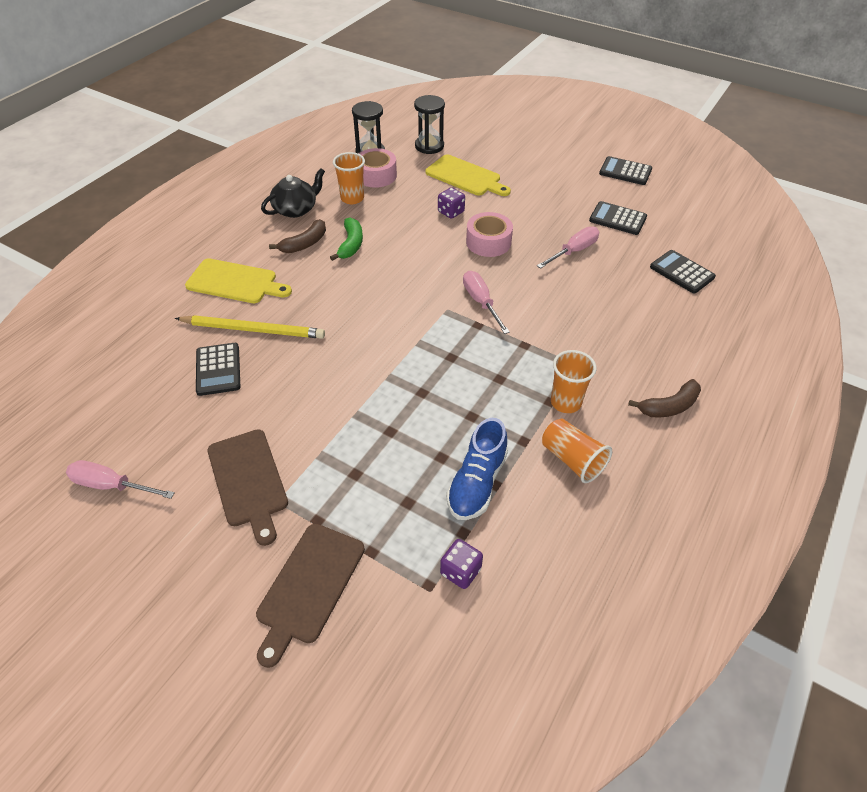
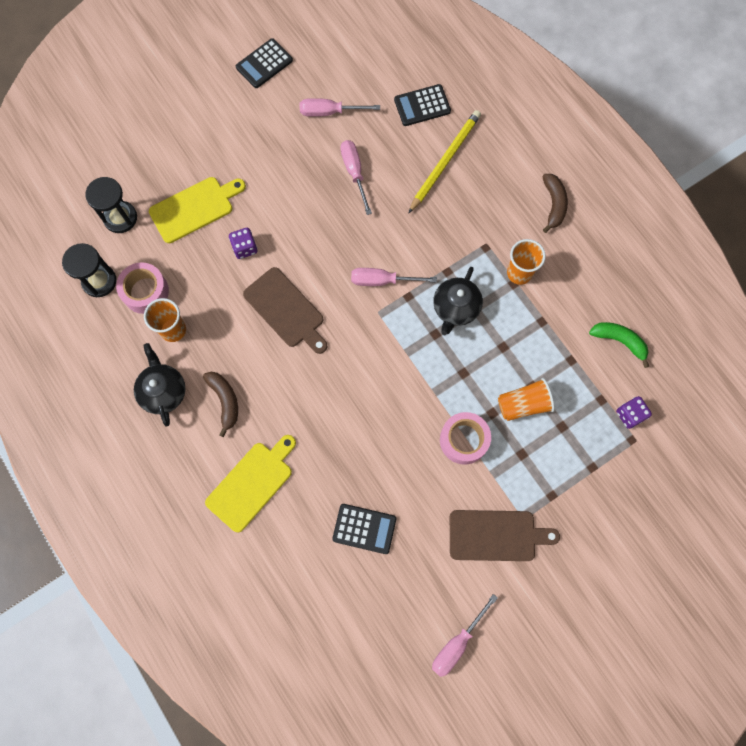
camera: 65 degrees left, 25 degrees up
yellow pencil [175,315,325,339] -> yellow pencil moved to [409,110,481,213]
brown cutting board [256,524,365,668] -> brown cutting board moved to [243,267,327,354]
green banana [330,217,363,261] -> green banana moved to [589,322,649,368]
blue shoe [446,418,508,520] -> none
pink tape [466,212,513,257] -> pink tape moved to [440,412,491,465]
orange cup [542,419,612,483] -> orange cup moved to [498,378,555,421]
black calculator [589,201,647,235] -> pink screwdriver [300,98,380,117]
none -> black teapot [433,267,483,335]

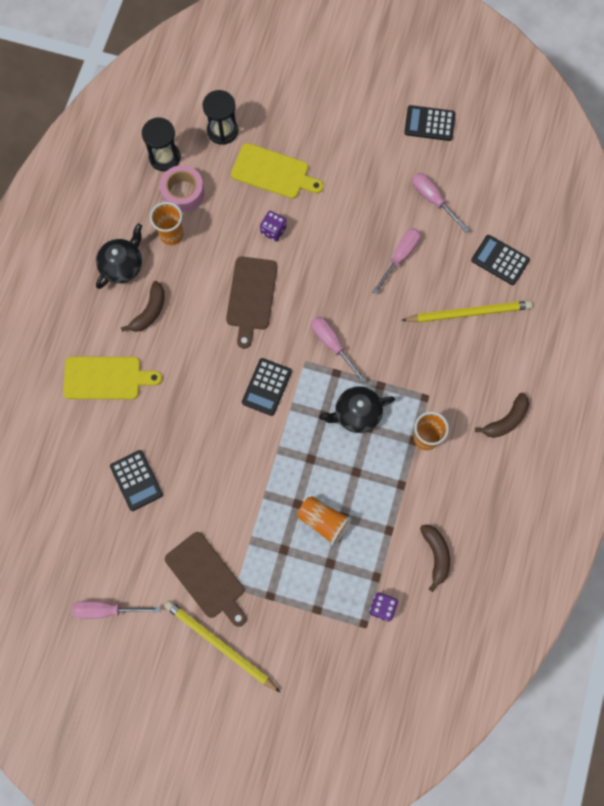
camera: 50 degrees right, 0 degrees up
pink tape [440,412,491,465] -> none
green banana [589,322,649,368] -> brown banana [420,525,450,592]
none -> yellow pencil [165,600,280,692]
none -> black calculator [242,358,292,416]

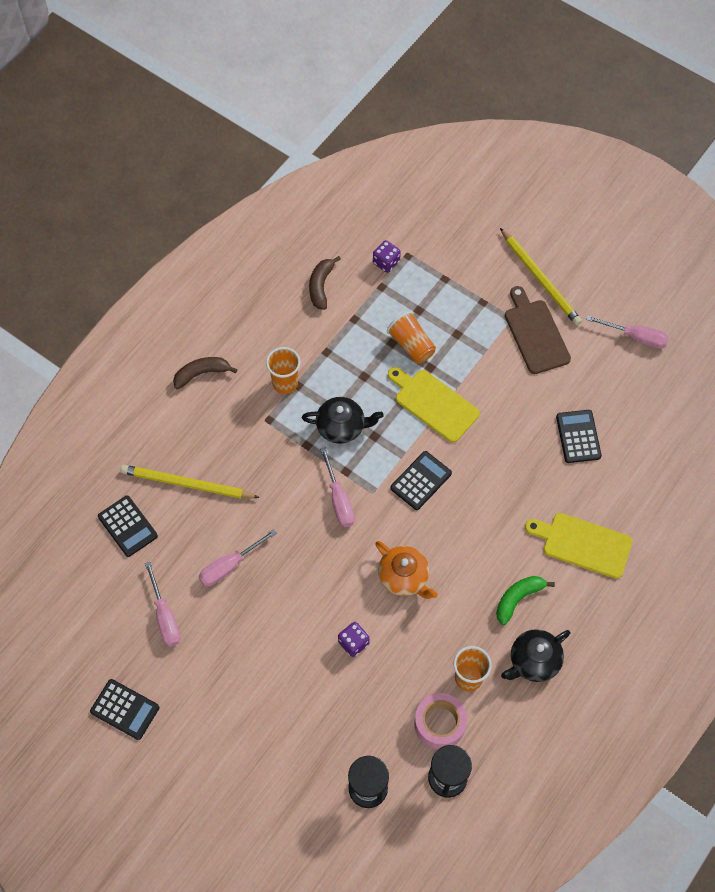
camera: 160 degrees left, 10 degrees down
brown banana [121,281,165,332] -> green banana [496,576,555,625]
brown cutting board [226,257,278,349] -> orange teapot [375,541,438,599]
yellow cutting board [231,143,324,199] -> yellow cutting board moved to [388,367,480,443]

